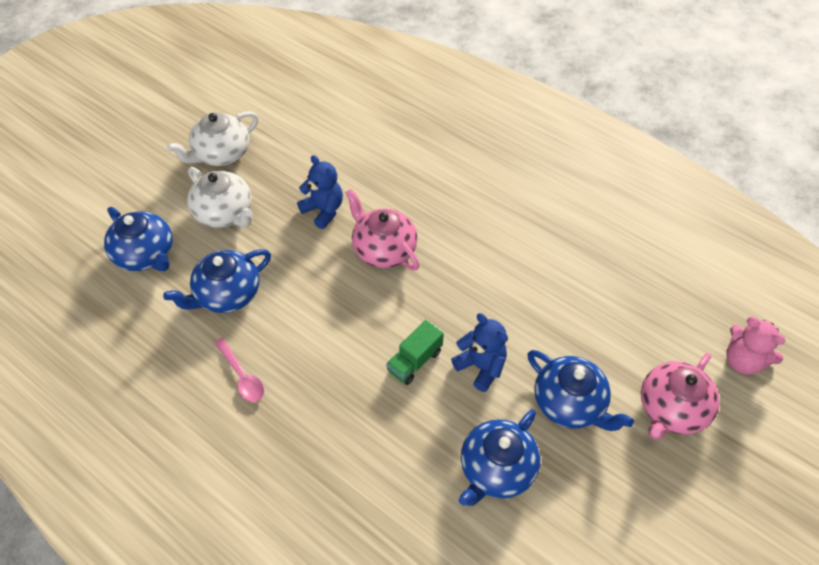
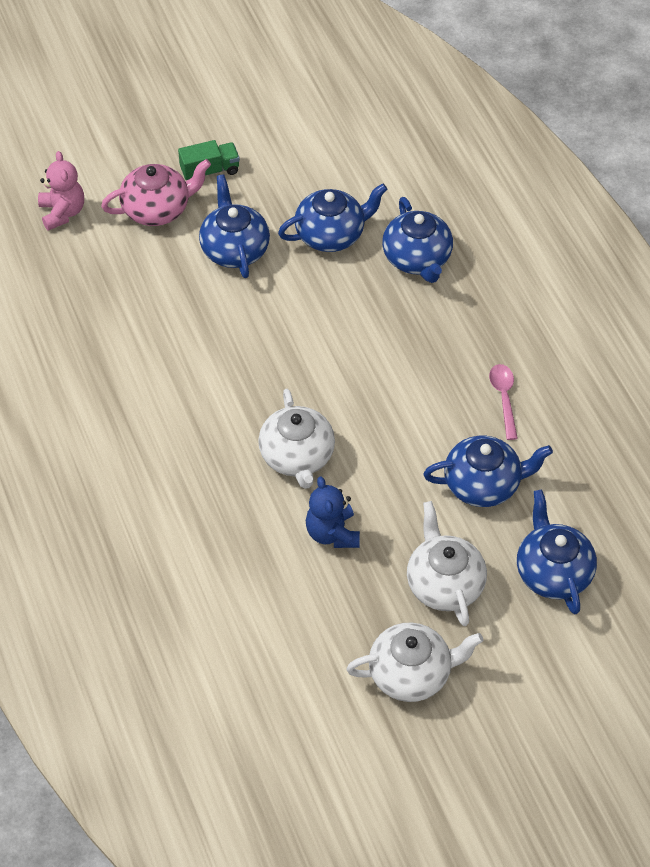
camera: 150 degrees left, 0 degrees up
pink teapot [345,189,420,270] -> white teapot [258,389,335,489]
green truck [386,320,444,385] -> green truck moved to [178,140,240,180]
blue teddy bear [451,313,508,392] -> none
none -> blue teapot [382,197,453,283]

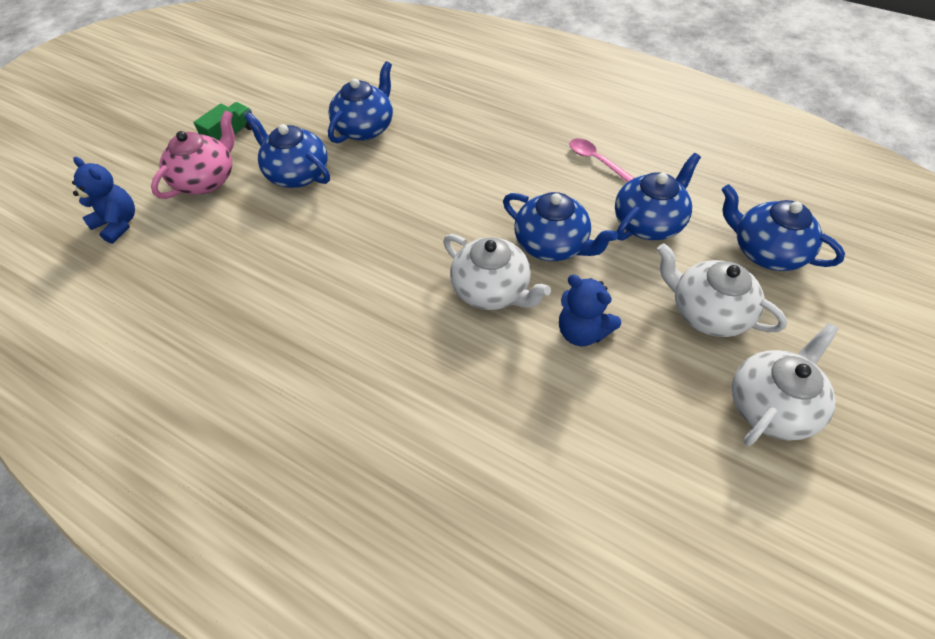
camera: 35 degrees left, 0 degrees up
pink teddy bear [38,151,84,231] -> blue teddy bear [72,157,135,244]
blue teapot [382,197,453,283] -> blue teapot moved to [503,192,618,261]

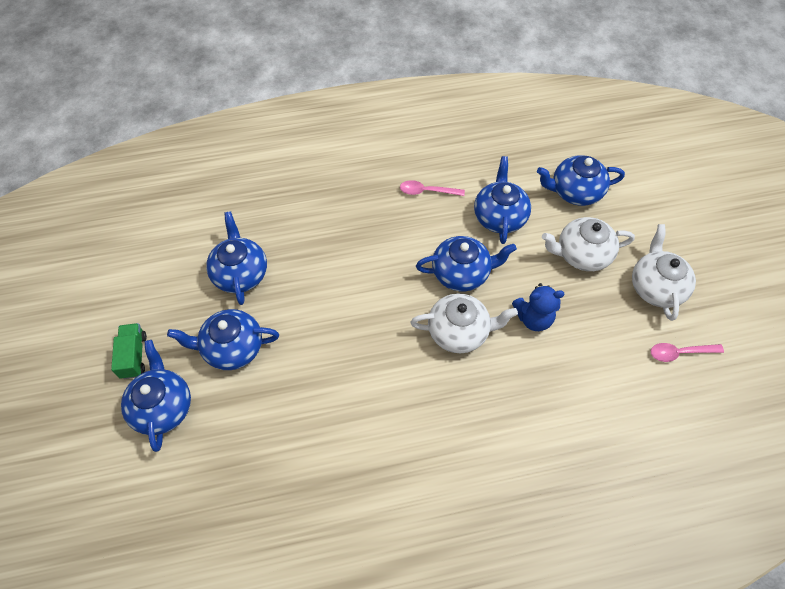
camera: 45 degrees left, 5 degrees up
blue teddy bear [72,157,135,244] -> none
pink teapot [151,110,235,199] -> blue teapot [121,340,191,452]
none -> pink spoon [651,343,724,362]

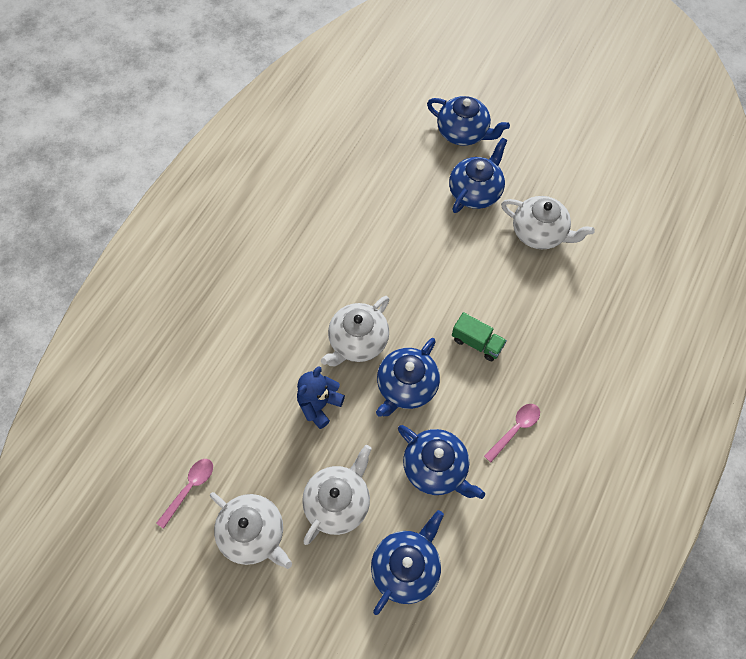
camera: 130 degrees right, 5 degrees up
green truck [111,323,147,379] -> green truck moved to [452,312,507,361]
blue teapot [206,211,267,305] -> white teapot [501,196,595,249]

